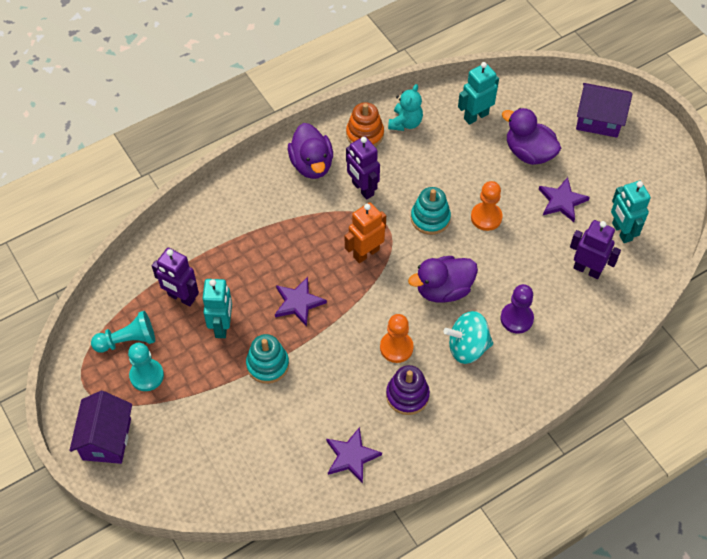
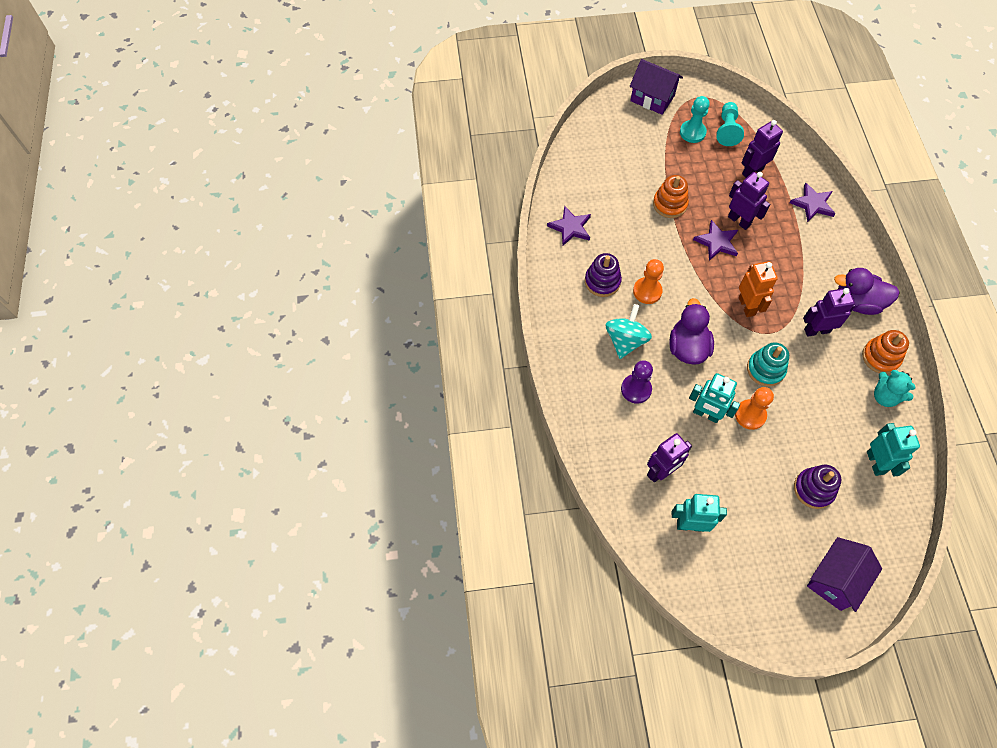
camera: 115 degrees right, 5 degrees up
turquoise robot [203,279,232,338] -> turquoise robot moved to [689,373,740,423]
turquoise stacking toy [246,334,289,384] -> orange stacking toy [653,175,689,218]
purple duck [502,108,561,165] -> purple stacking toy [794,465,841,509]
purple star [539,177,590,222] -> purple star moved to [790,183,835,222]
none -> purple robot [728,172,770,230]

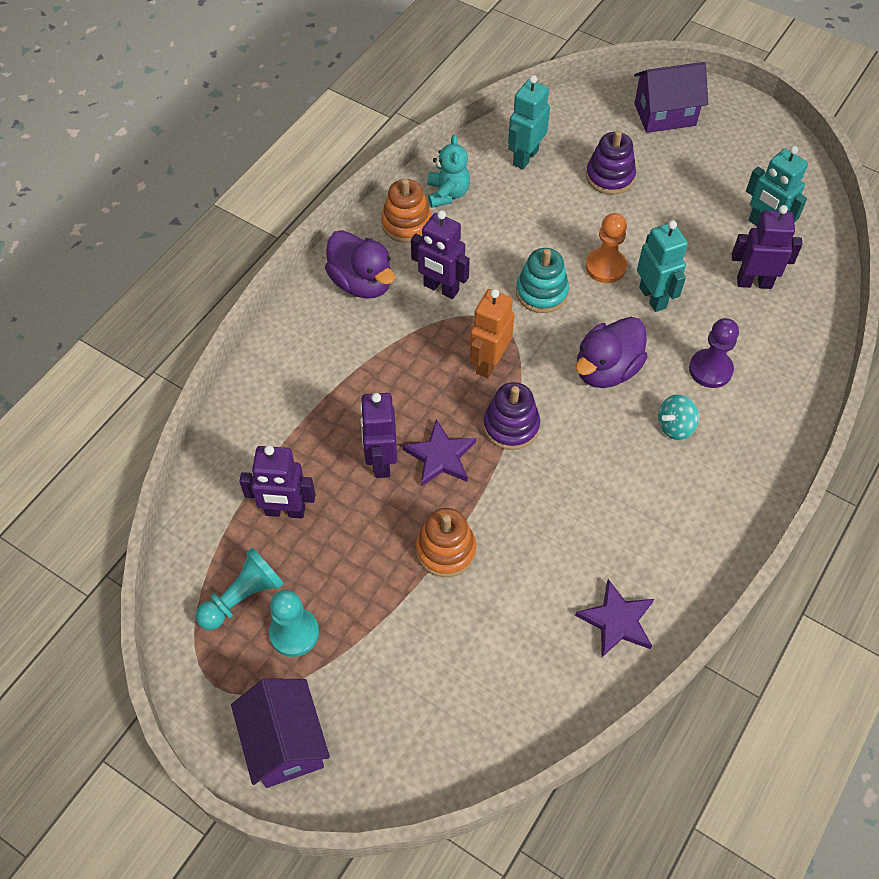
camera: 140 degrees left, 5 degrees down
purple stacking toy [585,253,622,297] -> purple stacking toy moved to [483,382,540,450]
turquoise spinning top [606,304,652,359] -> turquoise spinning top [658,394,699,440], size x0.64
orange pawn [633,259,664,304] -> none
purple star [790,183,835,222] -> none

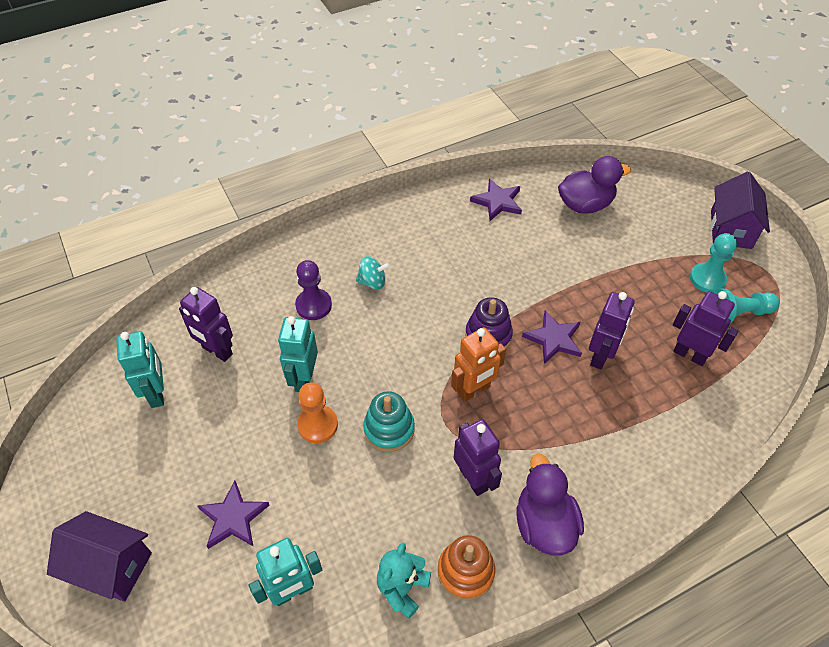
camera: 150 degrees left, 5 degrees down
orange stacking toy [416,508,476,577] -> none
purple duck [575,317,648,388] -> purple duck moved to [558,156,631,214]
purple stacking toy [586,130,636,195] -> purple star [198,481,270,549]

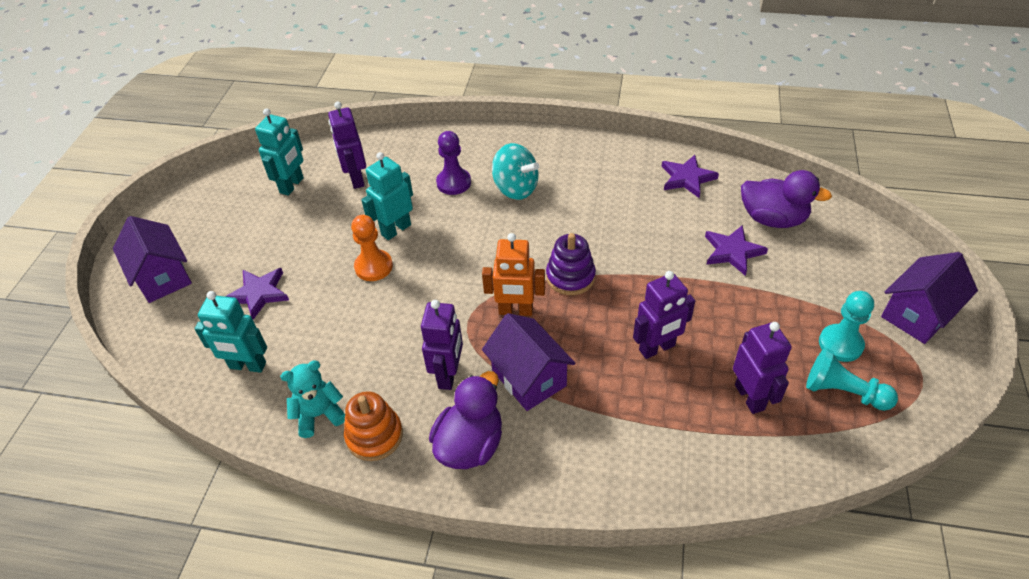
camera: 40 degrees right, 5 degrees down
turquoise spinning top [356,256,390,290] -> turquoise spinning top [492,143,539,200], size x1.57
turquoise stacking toy [363,391,415,452] -> none
purple star [522,310,582,364] -> purple star moved to [705,225,768,276]
none -> purple house [482,313,576,411]

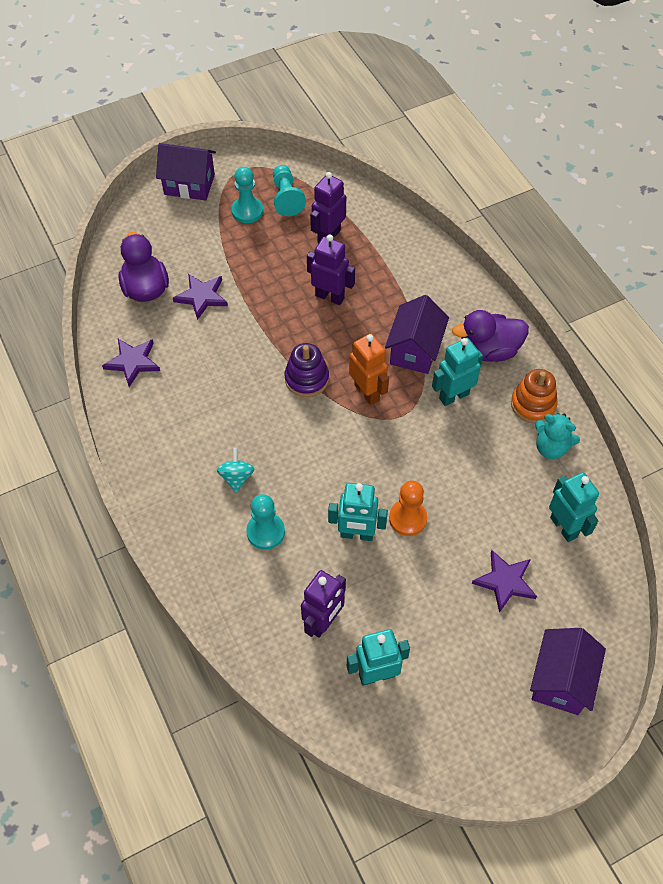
camera: 130 degrees left, 10 degrees up
purple robot [421,300,463,390] -> turquoise robot [432,338,483,406]
purple pawn [436,131,471,195] -> turquoise pawn [246,494,285,550]
turquoise spinning top [492,143,539,200] -> turquoise spinning top [217,448,255,493], size x0.64

